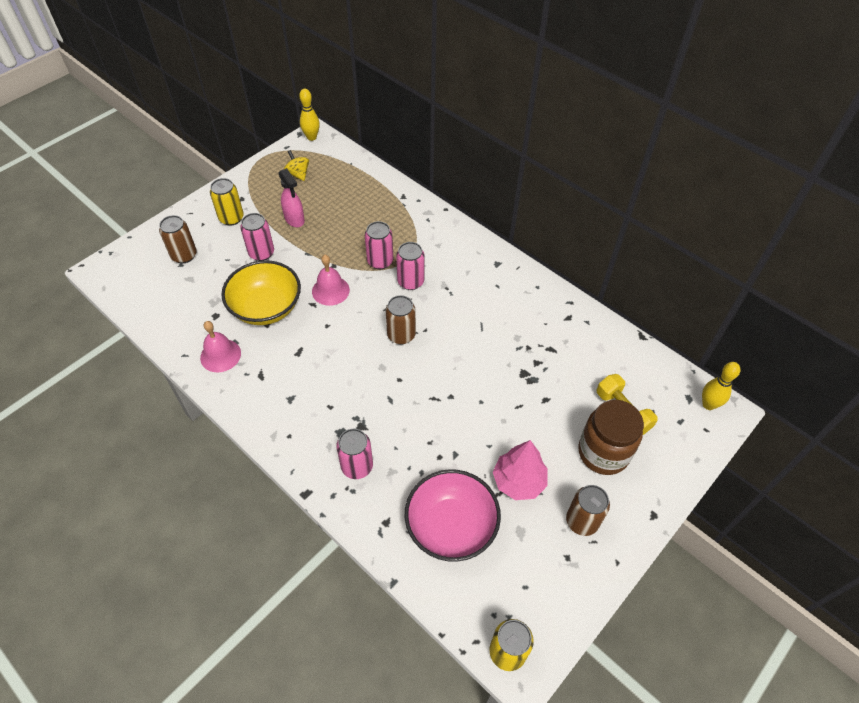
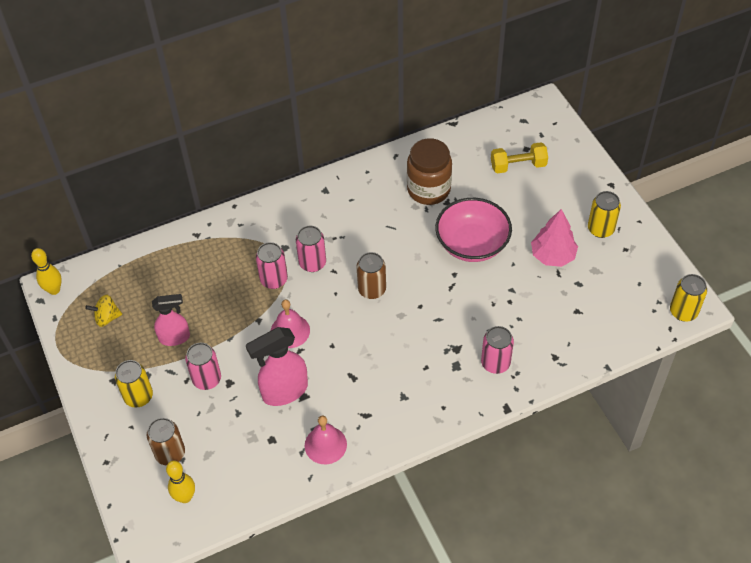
camera: 65 degrees left, 0 degrees up
yellow bowl [221,260,301,325] -> pink spray bottle [246,327,308,406]
pink bowl [405,469,501,562] -> pink bowl moved to [435,198,512,262]
brown can [566,485,610,536] -> yellow can [588,191,621,238]
brown jar [578,400,644,475] -> brown jar moved to [407,138,452,205]
yellow bowling pin [702,362,740,410] -> yellow bowling pin moved to [166,460,195,503]

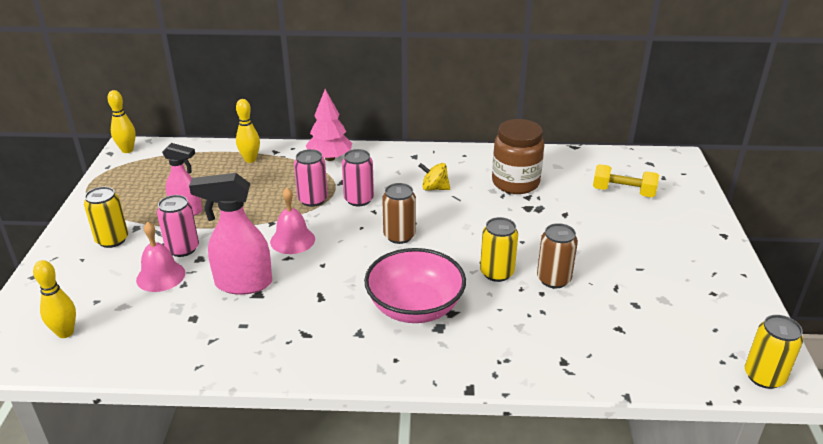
camera: 25 degrees right, 20 degrees down
yellow spinning top [85,295,122,327] -> yellow spinning top moved to [419,163,450,191]
brown can [146,418,185,466] -> brown can moved to [537,223,578,288]
pink bell [305,416,347,464] -> pink bell moved to [136,222,185,292]
pink bowl [435,198,512,262] -> pink bowl moved to [364,248,466,323]
pink can [481,326,514,374] -> none
pink tree [531,209,578,267] -> pink tree moved to [306,89,352,161]
yellow can [588,191,621,238] -> yellow can moved to [480,217,518,282]
none -> yellow bowling pin [236,99,260,163]

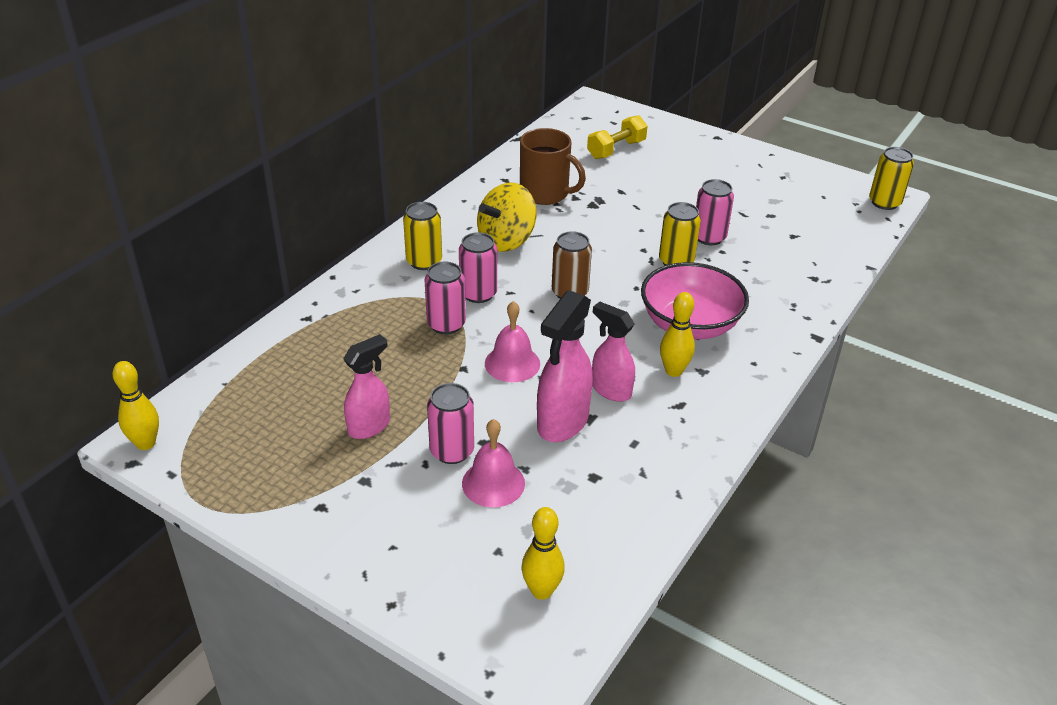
camera: 60 degrees left, 5 degrees up
yellow can [84,187,128,248] -> yellow can moved to [403,202,442,270]
yellow bowling pin [236,99,260,163] -> yellow bowling pin moved to [660,292,695,377]
pink tree [306,89,352,161] -> none
yellow spinning top [419,163,450,191] -> yellow spinning top [477,182,537,252], size x1.74
brown jar [492,119,544,194] -> brown mug [520,128,586,205]
brown can [537,223,578,288] -> pink can [696,179,734,245]
none -> pink spray bottle [592,301,635,402]

